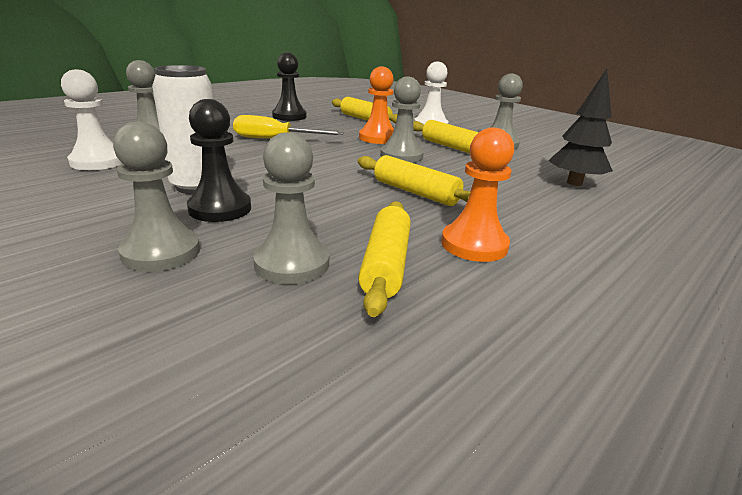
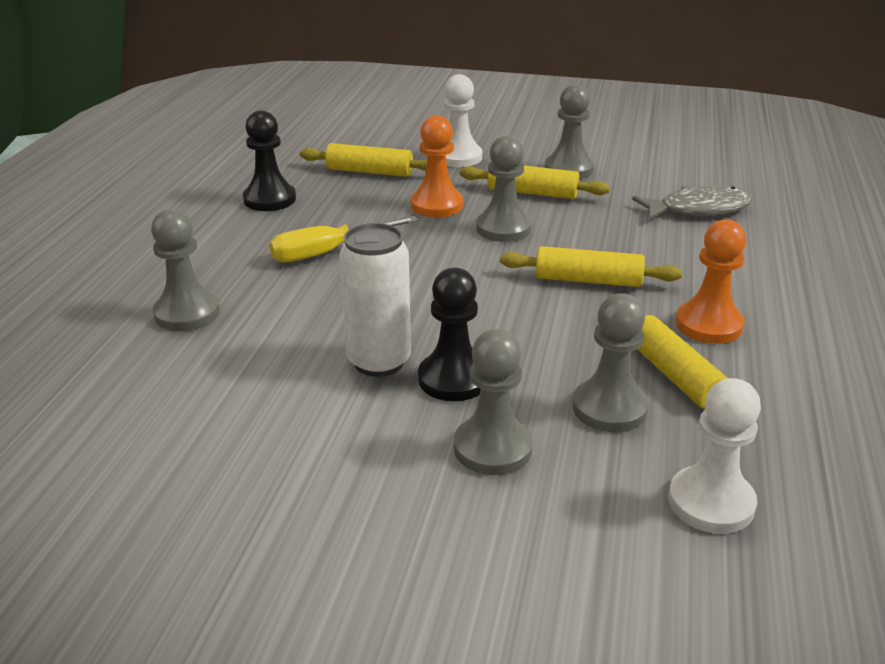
camera: 30 degrees left, 5 degrees up
white pawn [61,69,123,170] -> white pawn moved to [668,378,761,534]
black tree [548,69,613,186] -> grey fish [632,186,752,219]

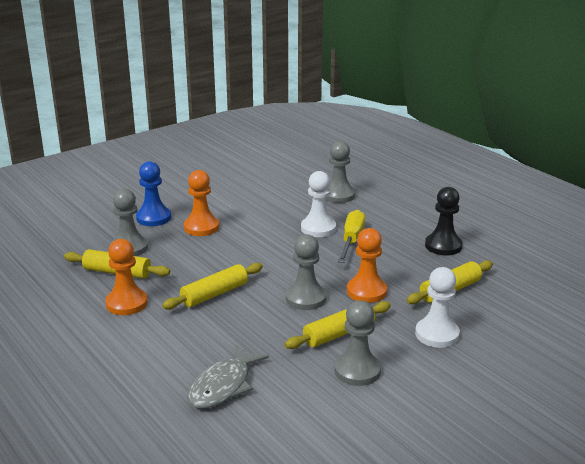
camera: 130 degrees right, 5 degrees down
white can [339,223,411,377] -> none
black pawn [418,267,481,401] -> orange pawn [184,170,219,236]
grey pawn [454,329,533,475] -> blue pawn [136,161,171,226]
white pawn [668,378,761,534] -> white pawn moved to [301,171,336,237]

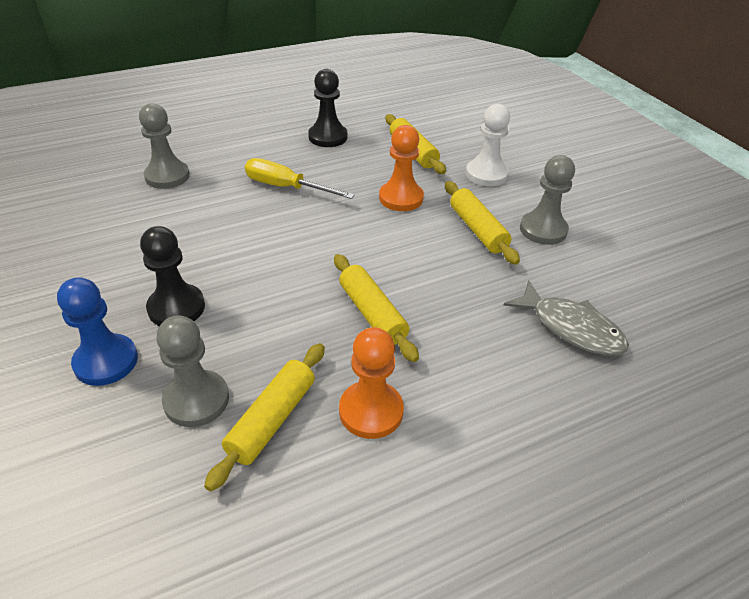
camera: 80 degrees left, 15 degrees up
orange pawn [184,170,219,236] -> black pawn [140,226,205,326]
grey pawn [286,234,326,310] -> none
white pawn [301,171,336,237] -> none

